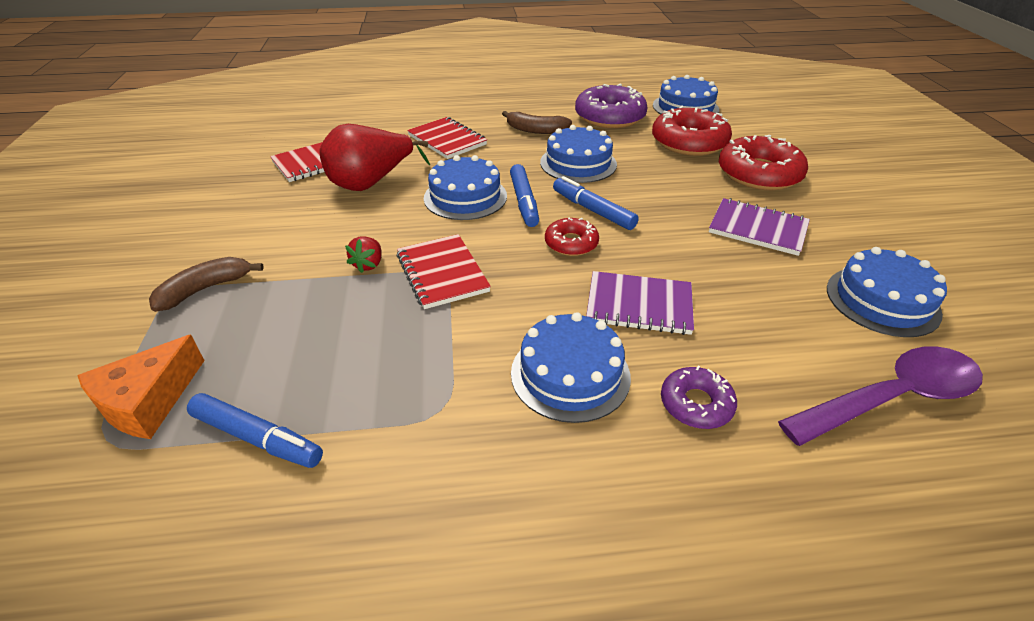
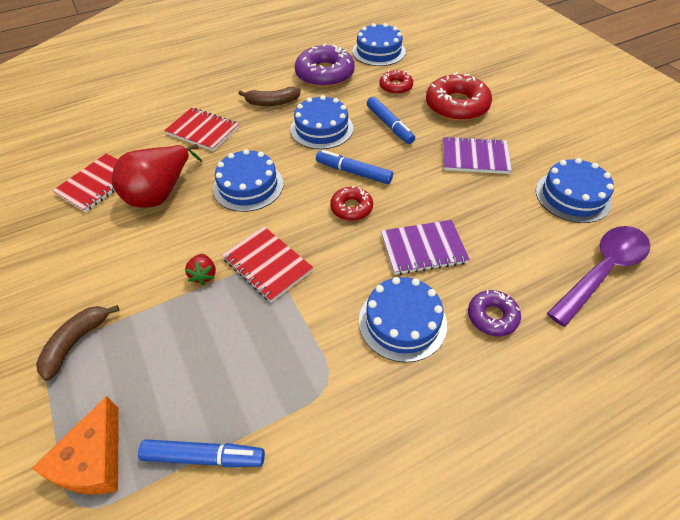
camera: 20 degrees left, 10 degrees up
blue marker [510,164,539,227] -> blue marker moved to [367,97,415,144]
red donut [652,106,732,156] -> red donut [379,70,413,94], size x0.55

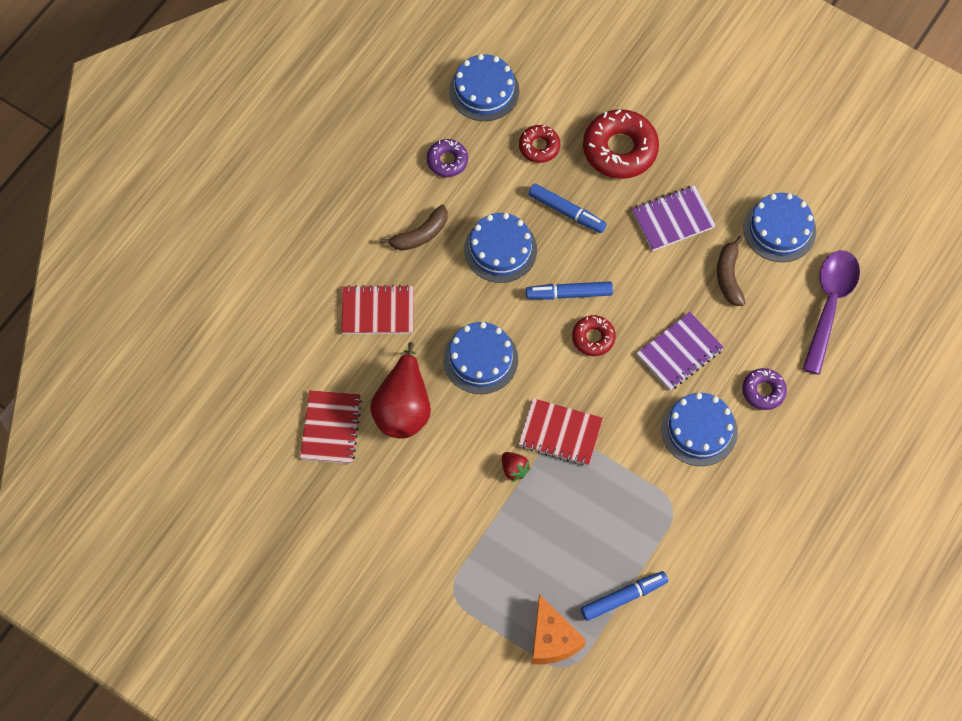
camera: 30 degrees left, 15 degrees up
brown banana [36,305,120,381] -> brown banana moved to [717,236,745,306]
purple donut [295,43,355,88] -> purple donut [427,139,468,177], size x0.55

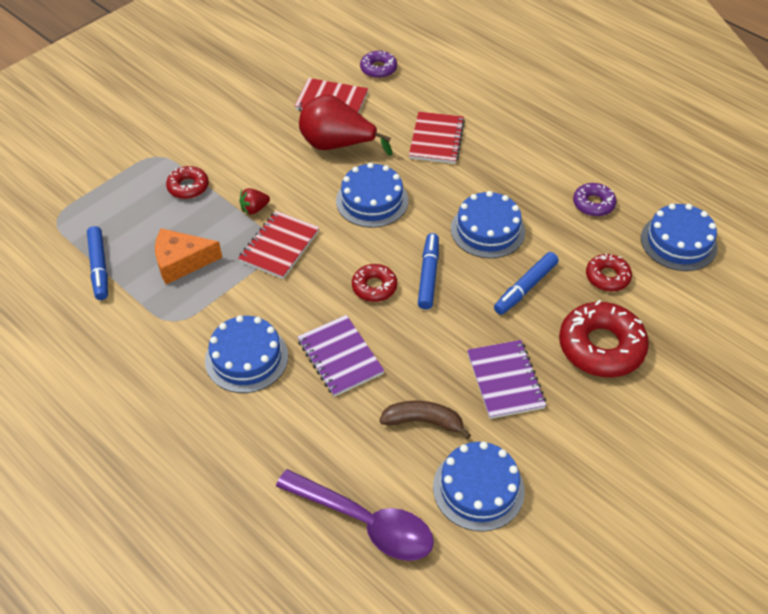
camera: 100 degrees right, 15 degrees down
brown banana [380,205,448,251] -> none
orange cheese [532,594,586,664] -> orange cheese moved to [155,228,222,284]
purple donut [742,368,787,410] -> purple donut moved to [360,51,397,78]
none -> red donut [166,166,209,199]

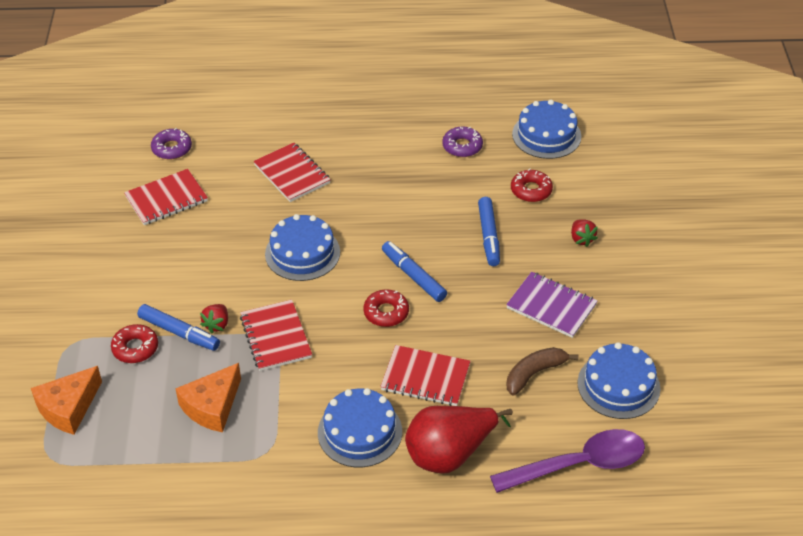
camera: 45 degrees left, 5 degrees down
blue marker [87,226,108,300] -> blue marker moved to [137,304,220,351]
purple notebook [297,315,384,397] -> red notebook [380,345,471,406]
red pear [299,94,392,156] -> red pear moved to [405,406,513,474]
blue cake [451,191,525,258] -> none
red donut [559,300,649,377] -> red strawberry [571,219,598,247]
none -> orange cheese [31,366,102,435]

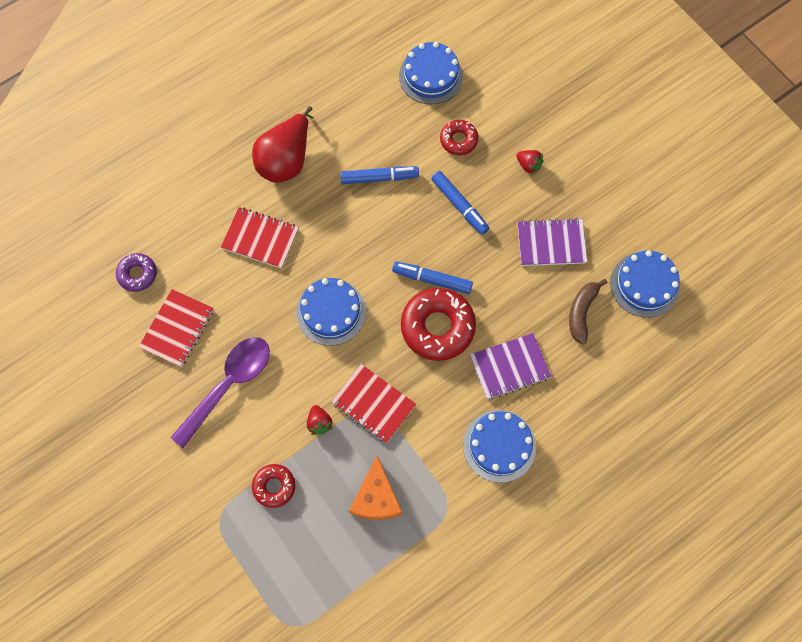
camera: 35 degrees left, 25 degrees up
orange cheese [31,366,102,435] -> none
blue marker [137,304,220,351] -> blue marker moved to [340,166,419,184]
red donut [363,289,409,327] -> red donut [401,288,476,361], size x1.82
red notebook [380,345,471,406] -> purple notebook [470,333,551,400]
red pear [405,406,513,474] -> red pear moved to [252,106,314,183]
purple donut [442,127,483,157] -> none
purple spoon [490,429,645,493] -> purple spoon moved to [170,337,270,448]

